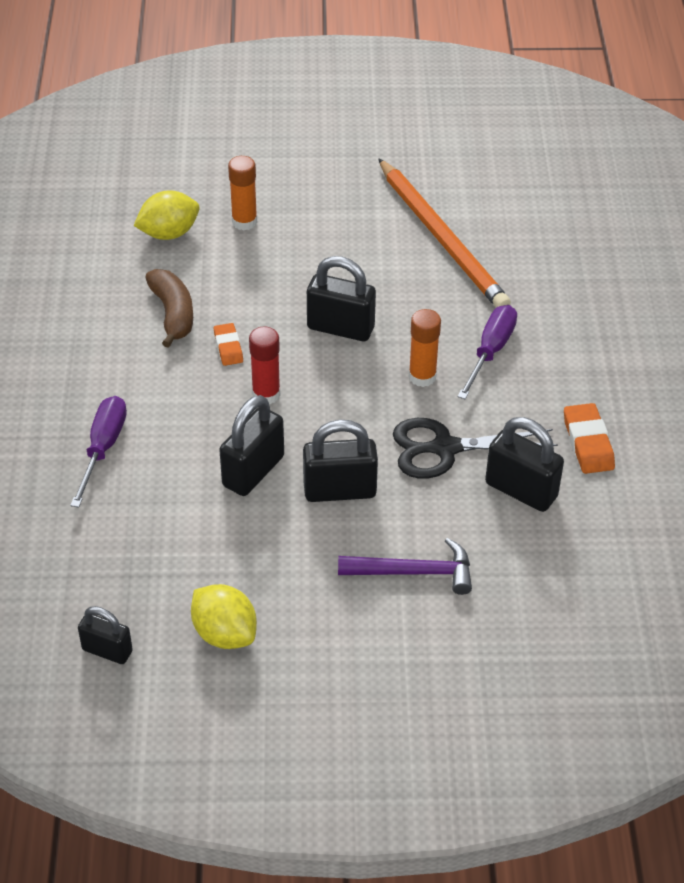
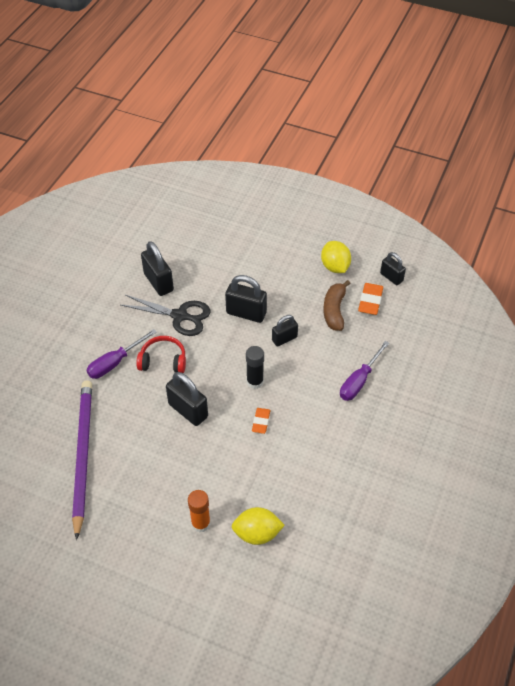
camera: 155 degrees left, 5 degrees up
brown banana [145,269,193,348] -> brown banana moved to [323,280,351,331]
black padlock [219,395,284,496] -> black padlock [272,315,298,347], size x0.64
red glue stick [249,327,280,404] -> black glue stick [246,346,264,389]
purple hammer [338,538,472,595] -> none
orange pencil [378,158,511,307] -> purple pencil [72,381,92,540]
orange glue stick [409,309,441,387] -> red headphones [137,336,186,373]
orange eraser [564,403,615,474] -> orange eraser moved to [358,283,383,315]

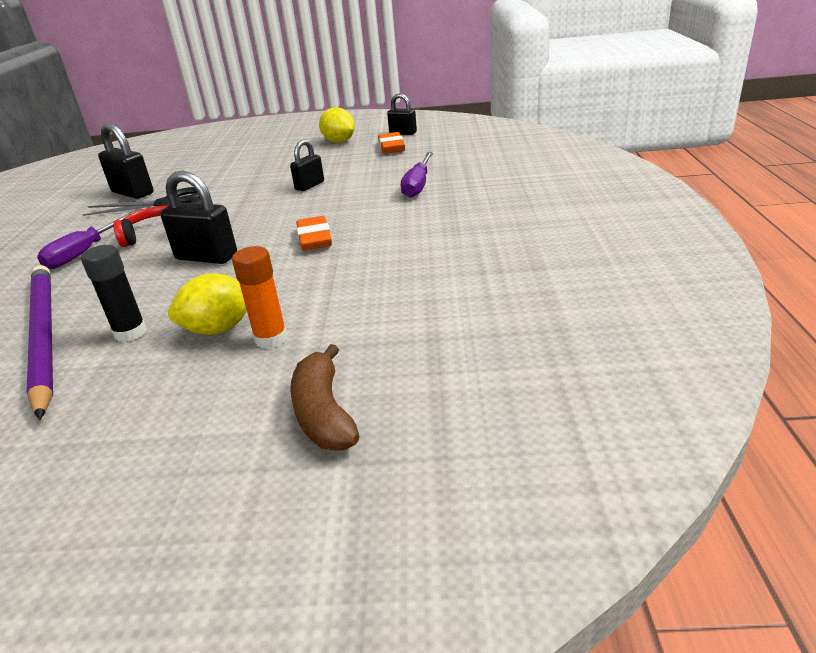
camera: 20 degrees left, 20 degrees down
black padlock [225,275,267,323] -> none
yellow lemon [231,507,285,545] -> yellow lemon moved to [168,273,247,335]
black glue stick [246,346,264,389] -> black glue stick moved to [81,245,147,342]
orange eraser [252,408,270,434] -> orange eraser [296,216,332,251], size x1.52
brown banana [323,280,351,331] -> brown banana moved to [290,344,359,451]

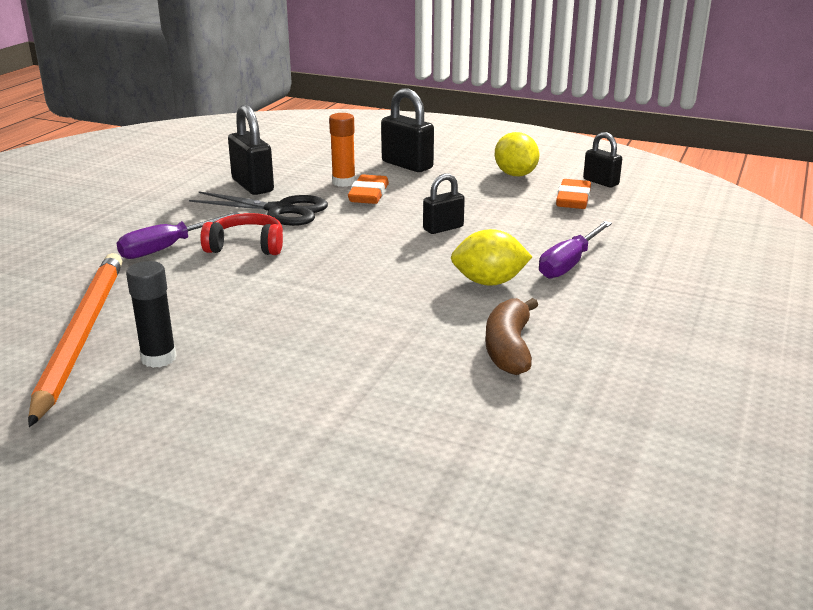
camera: 20 degrees right, 5 degrees down
purple pencil [26,265,53,420] -> orange pencil [28,253,122,427]
black padlock [160,170,237,264] -> black padlock moved to [381,88,434,172]
yellow lemon [168,273,247,335] -> yellow lemon moved to [451,229,532,286]
orange glue stick [232,246,287,349] -> orange glue stick moved to [329,113,356,187]
brown banana [290,344,359,451] -> brown banana moved to [485,298,538,375]
orange eraser [296,216,332,251] -> orange eraser moved to [348,174,389,204]

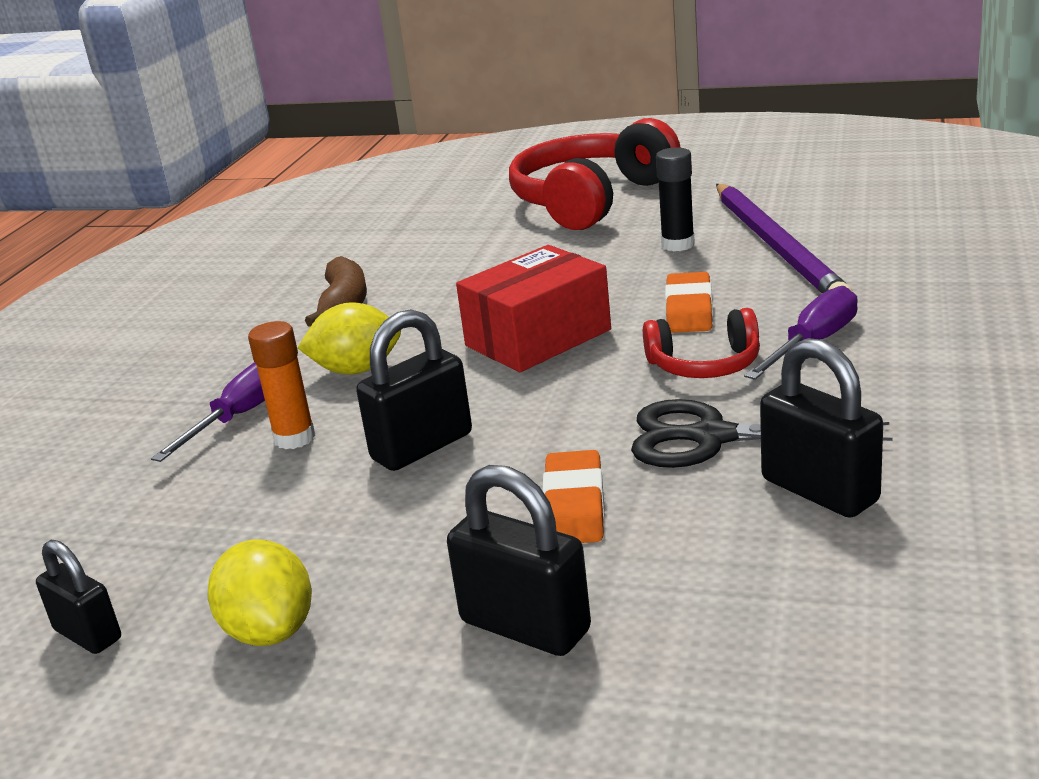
camera: 175 degrees right, 0 degrees up
orange pencil [28,253,122,427] -> purple pencil [716,184,853,294]
orange glue stick [329,113,356,187] -> orange glue stick moved to [248,321,316,449]
black padlock [423,173,465,234] -> black padlock [356,309,472,471], size x1.57
orange eraser [556,179,591,209] -> orange eraser moved to [665,272,713,333]
none -> red box [456,245,611,372]
none -> red headphones [509,118,681,230]

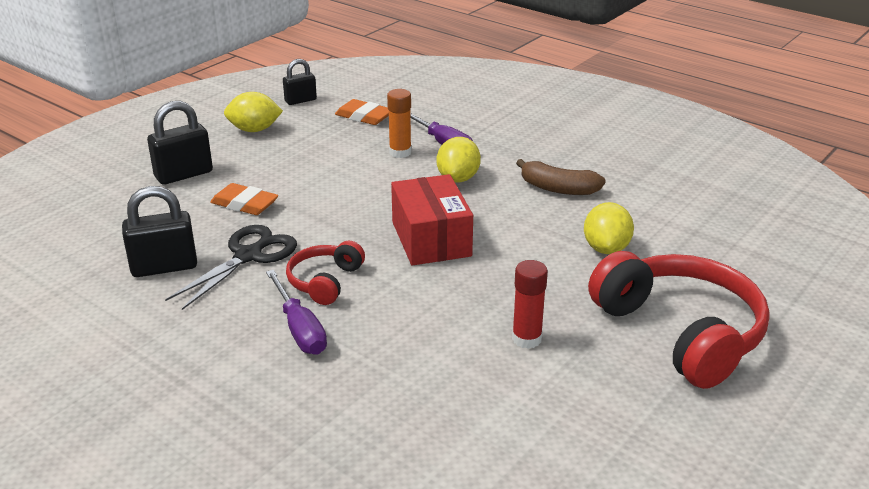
camera: 110 degrees right, 5 degrees up
black padlock [356,309,472,471] -> none
black glue stick [656,147,695,251] -> red glue stick [512,260,548,349]
orange eraser [665,272,713,333] -> orange eraser moved to [335,99,389,125]
purple pencil [716,184,853,294] -> none
none -> yellow lemon [584,202,634,254]

